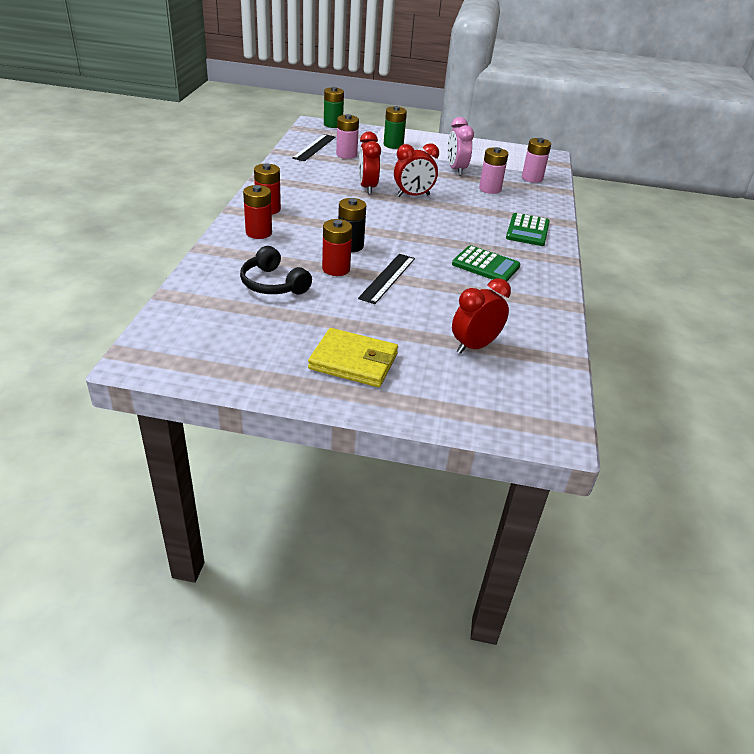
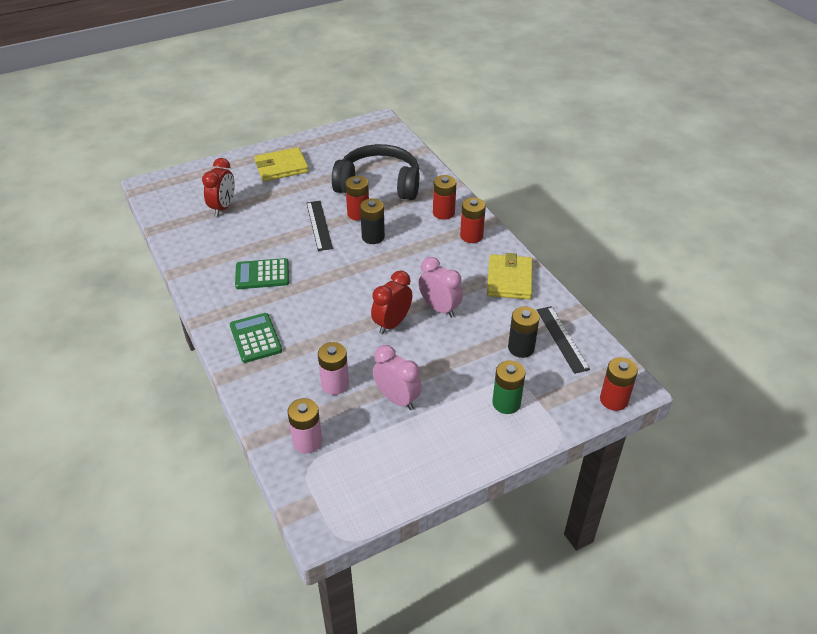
camera: 145 degrees right, 5 degrees up
black headphones [240,246,312,295] -> black headphones [332,144,420,200], size x1.72
green battery [324,87,344,128] -> red battery [600,357,638,411]
pink battery [336,114,359,159] -> black battery [508,307,540,358]
red clock [359,132,381,194] -> pink clock [419,257,463,318]
none -> yellow wallet [487,253,533,299]

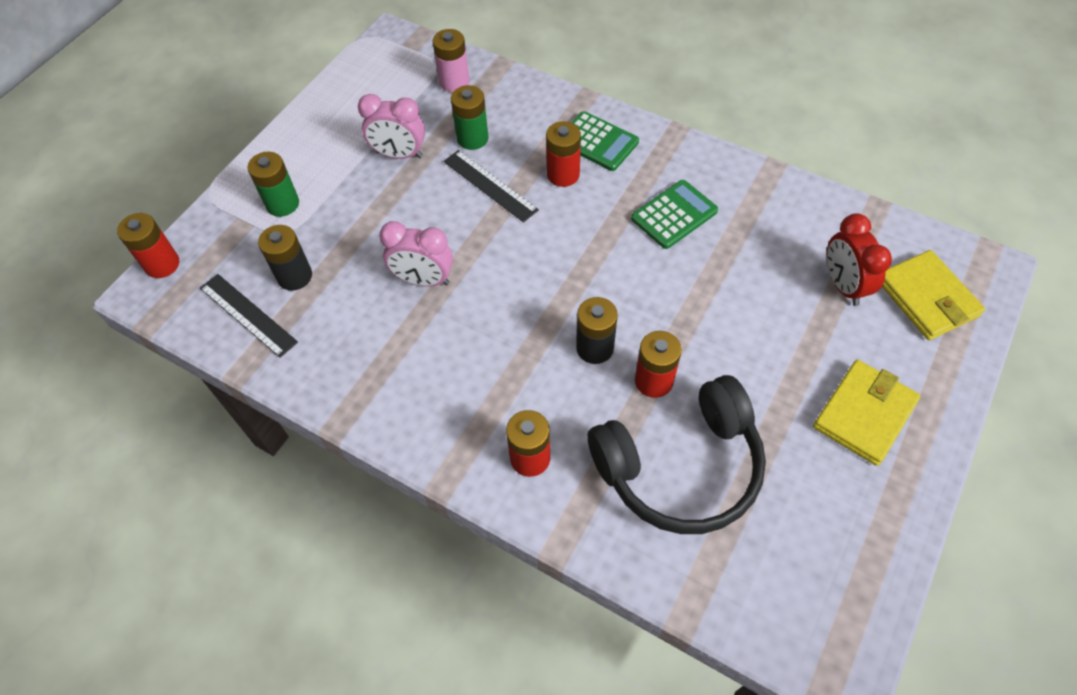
camera: 150 degrees right, 15 degrees up
black ruler [306,201,333,251] -> black ruler moved to [443,150,539,223]
pink battery [318,342,349,395] -> green battery [451,85,489,150]
red clock [371,271,412,334] -> none
red battery [460,197,486,243] -> red battery moved to [546,121,581,187]
yellow wallet [487,253,533,299] -> yellow wallet moved to [882,250,985,340]

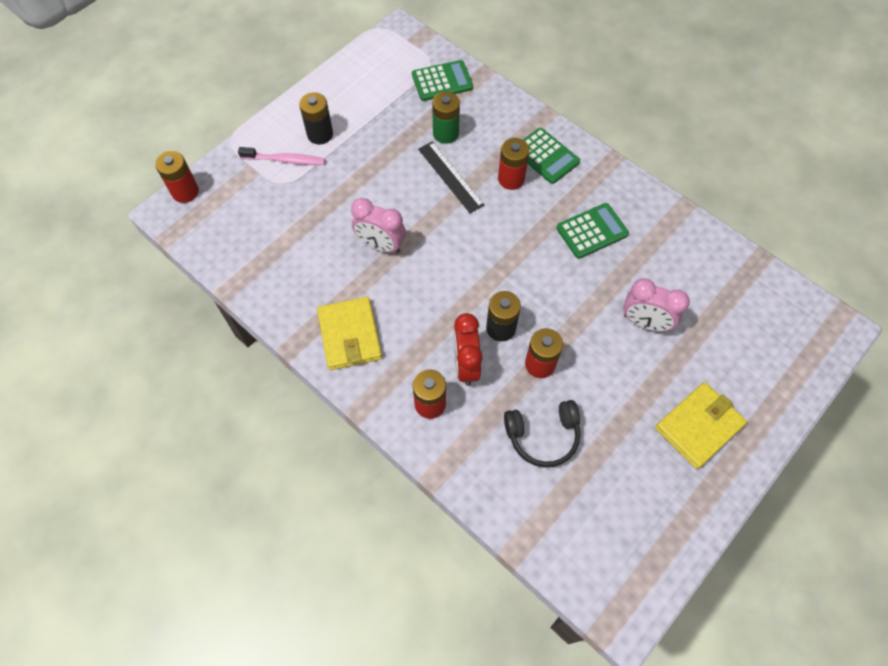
camera: 10 degrees right, 5 degrees up
black ruler [200,274,298,358] -> none
green battery [247,152,299,217] -> pink toothbrush [238,147,325,165]
black battery [258,225,312,291] -> black battery moved to [299,92,333,145]
pink clock [358,94,425,159] -> pink clock moved to [623,278,690,332]
pink battery [432,29,469,92] -> green calculator [412,60,473,101]
black headphones [588,375,766,534] -> black headphones [504,400,580,468], size x0.58
red clock [827,213,892,306] -> red clock moved to [454,313,483,386]
yellow wallet [882,250,985,340] -> yellow wallet moved to [317,297,382,370]

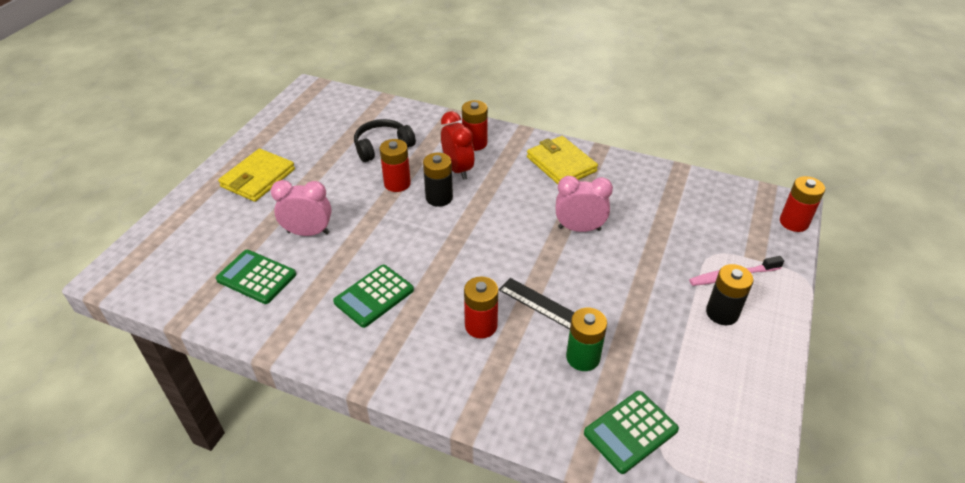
camera: 160 degrees right, 20 degrees down
green calculator [523,128,580,184] -> green calculator moved to [216,250,296,304]

